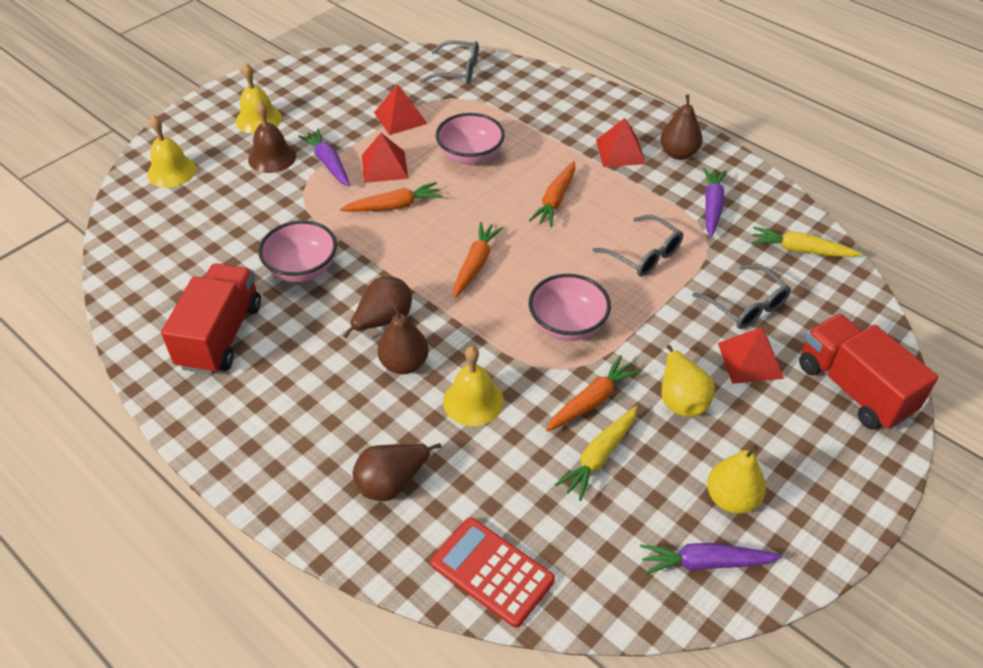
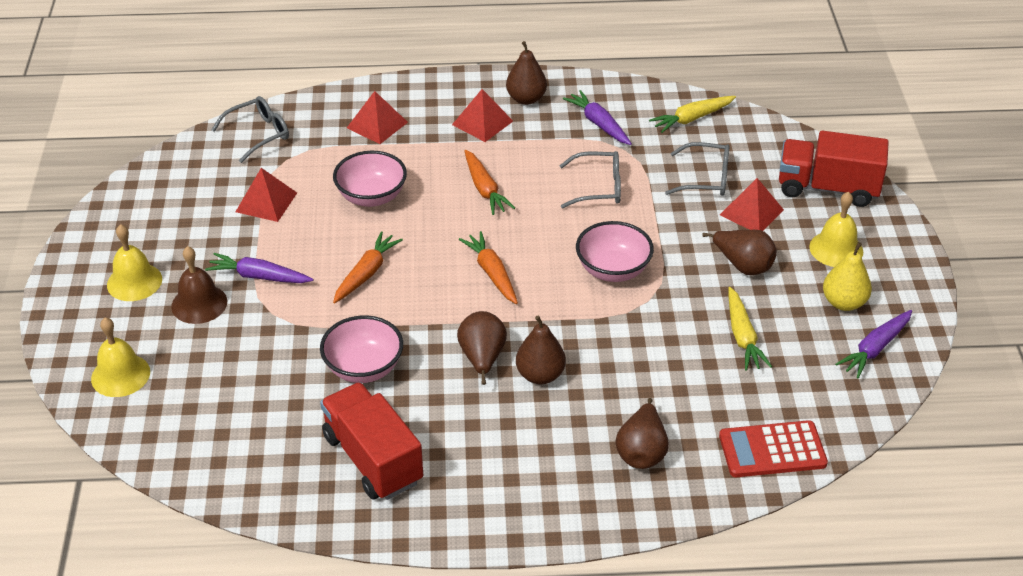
camera: 45 degrees left, 5 degrees down
red pyramid [362,133,408,183] -> red pyramid moved to [347,91,408,144]
yellow bell [443,346,504,426] -> yellow bell moved to [809,192,863,267]
orange carrot [546,355,642,432] -> none
yellow pear [662,345,715,417] -> brown pear [703,230,777,275]

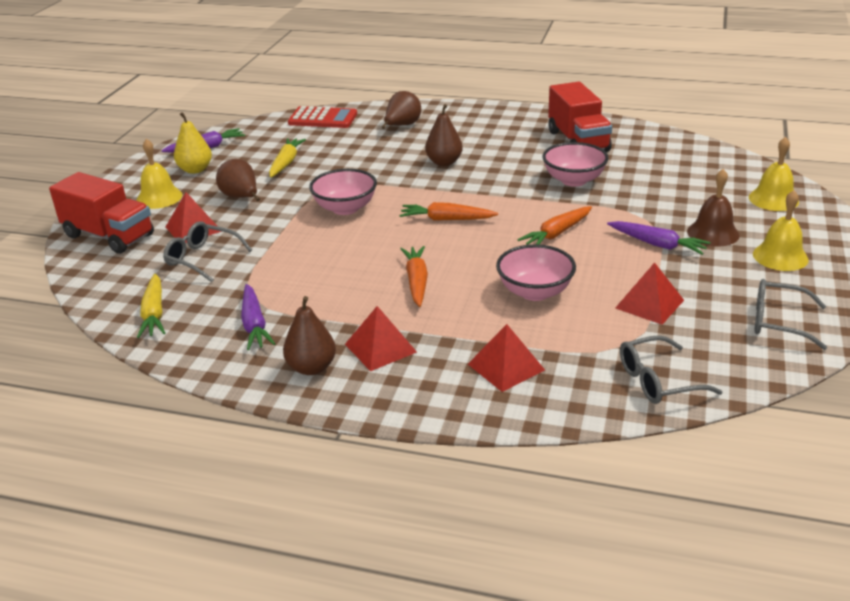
camera: 160 degrees left, 10 degrees down
brown pear [457,311,507,385] -> none
orange carrot [459,231,518,304] -> orange carrot turned 105 degrees clockwise [400,202,498,221]
grey glasses [559,151,621,208] -> grey glasses moved to [755,279,827,350]
yellow carrot [649,96,736,133] -> yellow carrot turned 90 degrees clockwise [137,274,165,338]

